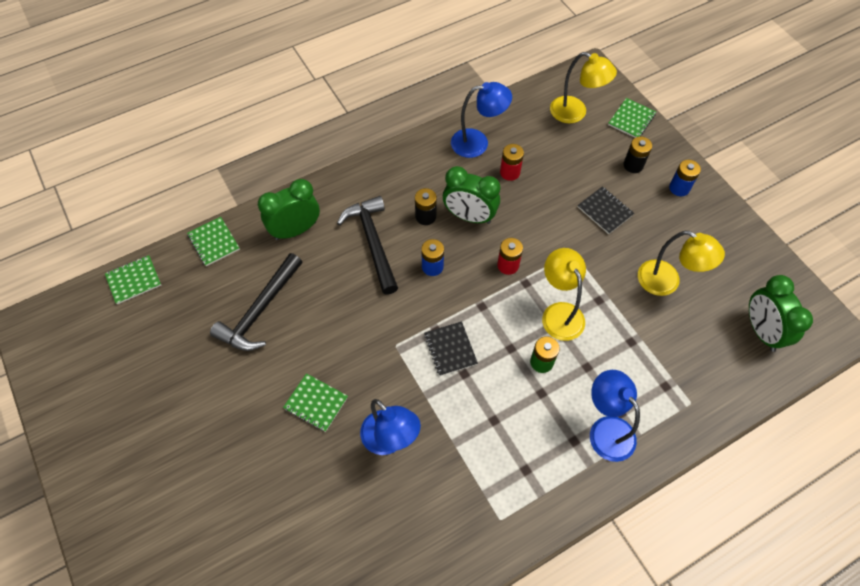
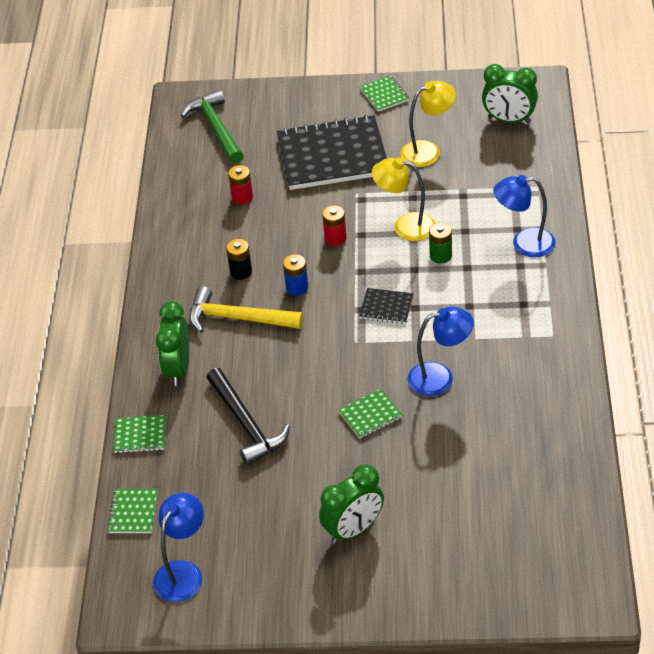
camera: 55 degrees left, 15 degrees down
black hammer [337,196,398,295] -> yellow hammer [189,286,303,333]
green clock [443,166,500,224] -> green clock moved to [319,464,384,544]
blue lamp [451,82,512,158] -> blue lamp moved to [153,493,204,602]
yellow lamp [550,52,617,123] -> green hammer [181,90,244,164]
black notebook [578,186,634,234] -> black notebook [277,115,387,190], size x2.32
green notebook [608,98,656,138] -> green notebook moved to [359,76,409,112]
black battery [623,136,652,173] -> none
blue battery [669,160,701,196] -> none

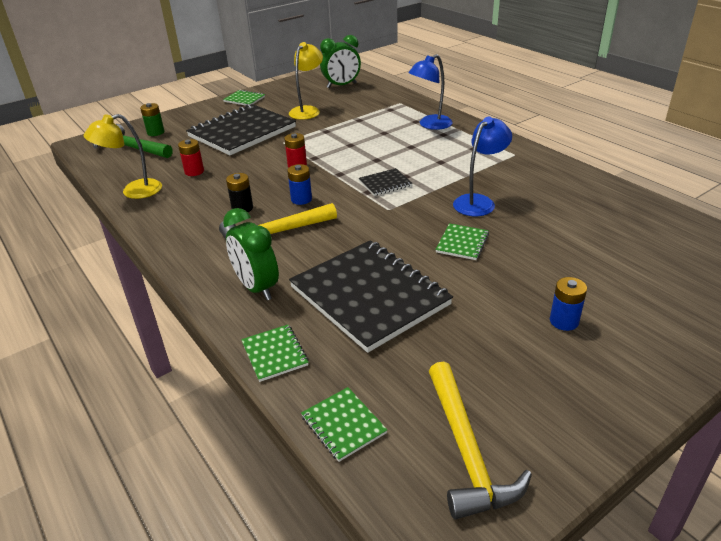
camera: 40 degrees left, 10 degrees down
green notebook [113,415,166,453] -> green notebook turned 75 degrees counterclockwise [241,325,309,382]
blue lamp [153,493,204,602] -> yellow hammer [429,361,532,519]
black hammer [207,368,290,466] -> black notebook [289,240,453,353]
green clock [319,464,384,544] -> blue battery [550,277,587,331]
yellow lamp [372,157,435,241] -> yellow lamp moved to [84,114,162,199]
green battery [429,222,452,264] -> green battery moved to [140,103,164,136]

